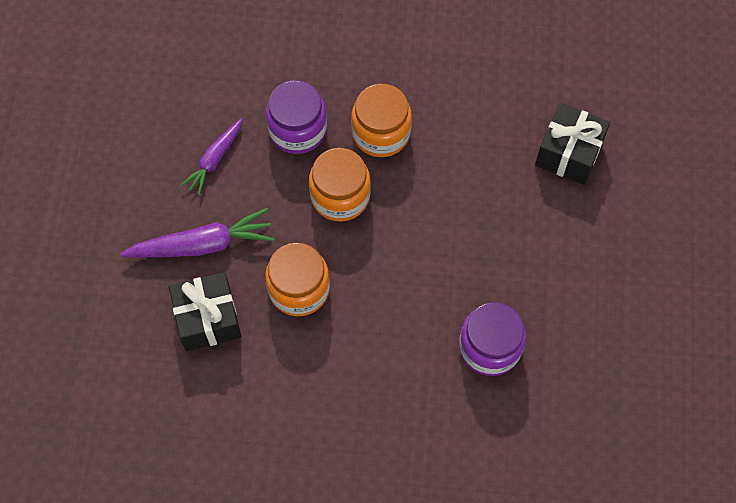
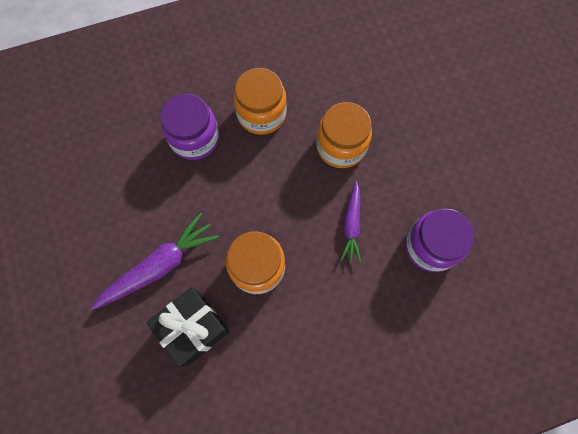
camera: 25 degrees left, 5 degrees up
purple carrot [181,118,242,196] -> purple carrot moved to [340,181,361,263]
orange jar [309,148,371,222] -> orange jar moved to [316,102,372,168]
black gift [535,103,610,185] -> none

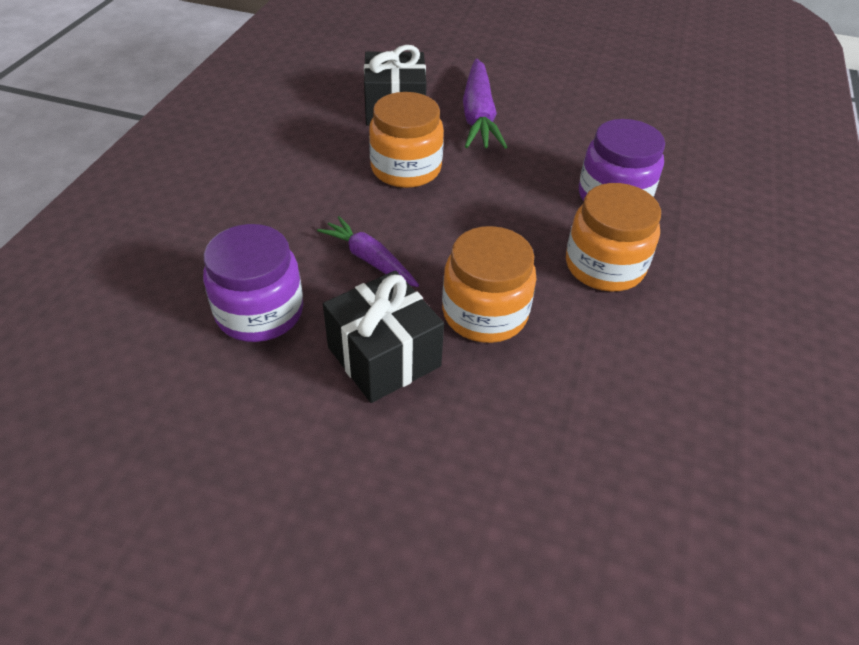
camera: 125 degrees right, 25 degrees down
none -> black gift [323,270,444,403]

